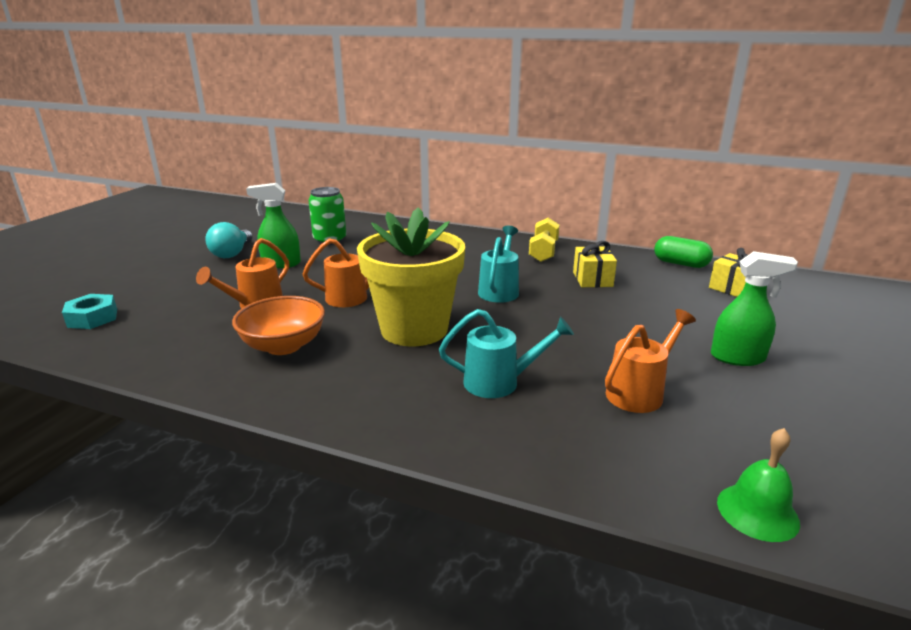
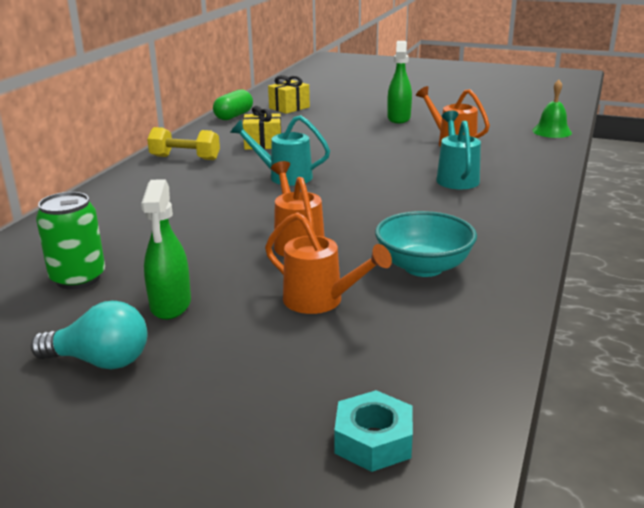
camera: 90 degrees left, 0 degrees up
orange bowl [232,296,325,355] -> turquoise bowl [375,211,477,277]
yellow flower pot [357,207,465,346] -> none

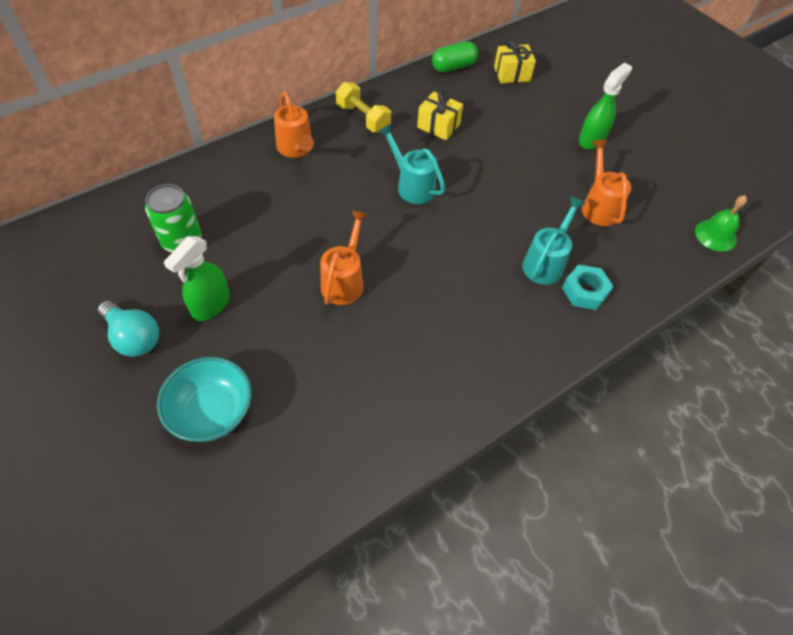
camera: 30 degrees right, 30 degrees up
orange watering can [265,212,392,314] -> orange watering can moved to [274,91,314,158]
turquoise nut [334,390,413,472] -> turquoise nut moved to [562,265,614,310]
turquoise bowl [375,211,477,277] -> turquoise bowl moved to [157,357,252,442]

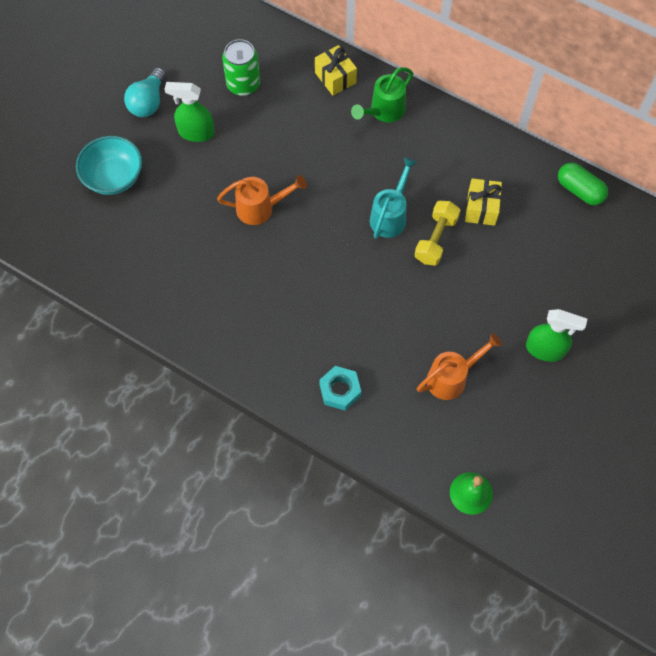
camera: 70 degrees right, 10 degrees up
orange watering can [274,91,314,158] -> green watering can [351,67,413,122]
yellow dumbbell [336,82,391,132] -> yellow dumbbell moved to [415,201,460,266]
yellow gift [494,40,536,83] -> yellow gift moved to [315,45,357,96]
turquoise watering can [522,196,586,285] -> none

